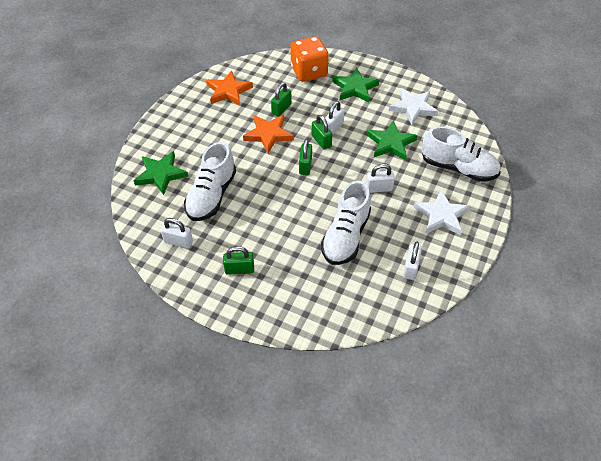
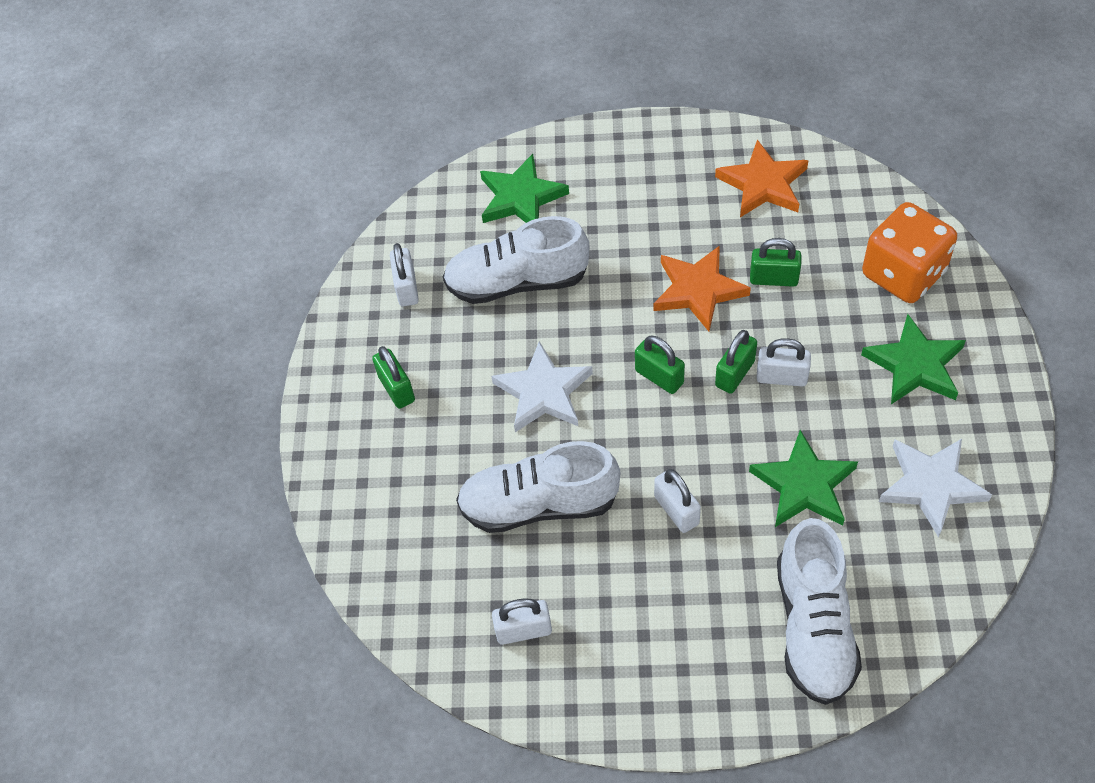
camera: 70 degrees right, 5 degrees up
green padlock [299,139,312,175] -> green padlock turned 60 degrees clockwise [635,336,685,394]
white star [413,189,470,236] -> white star moved to [491,341,593,432]

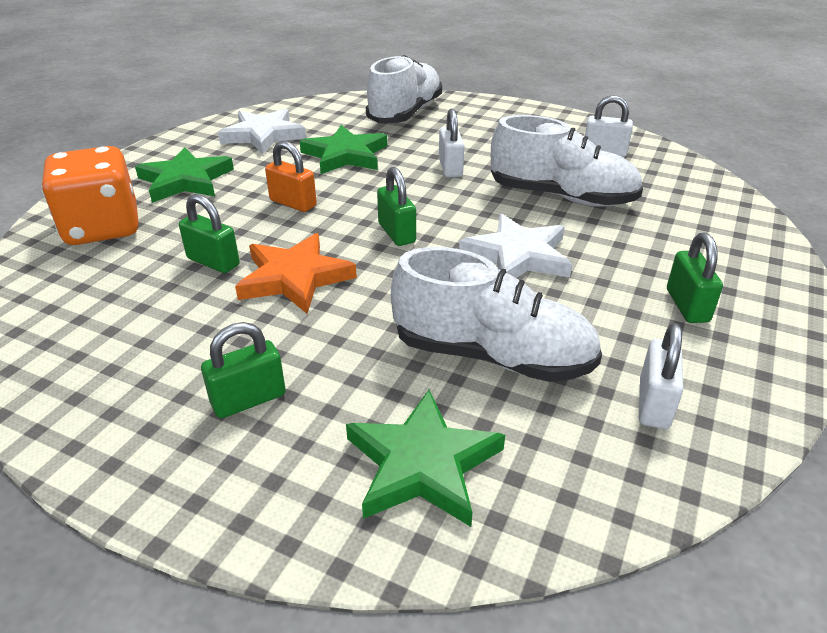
camera: 160 degrees left, 20 degrees down
orange star [715,140,809,217] -> none
green padlock [715,330,757,394] -> green padlock moved to [201,322,286,418]
white padlock [757,338,811,387] -> orange padlock [265,141,317,212]

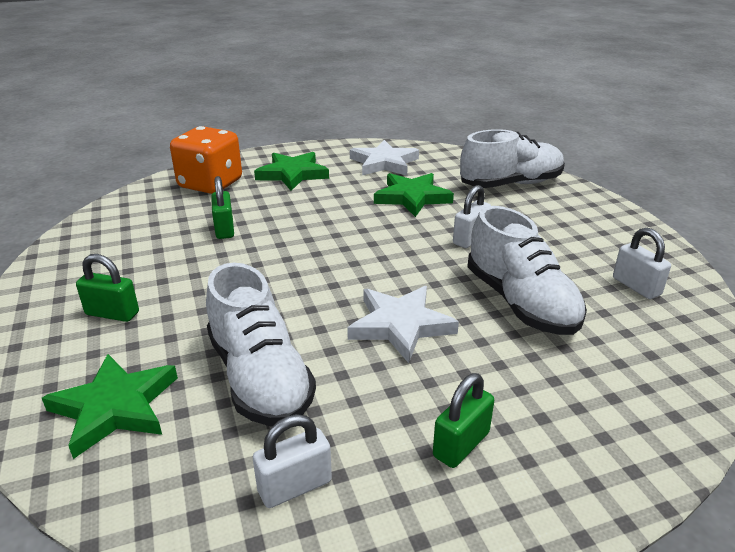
camera: 45 degrees right, 5 degrees down
orange star [235,233,357,314] -> none
orange padlock [265,141,317,212] -> none
green padlock [377,167,416,246] -> none

